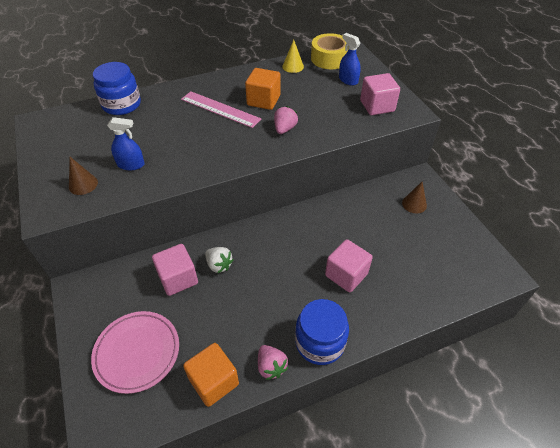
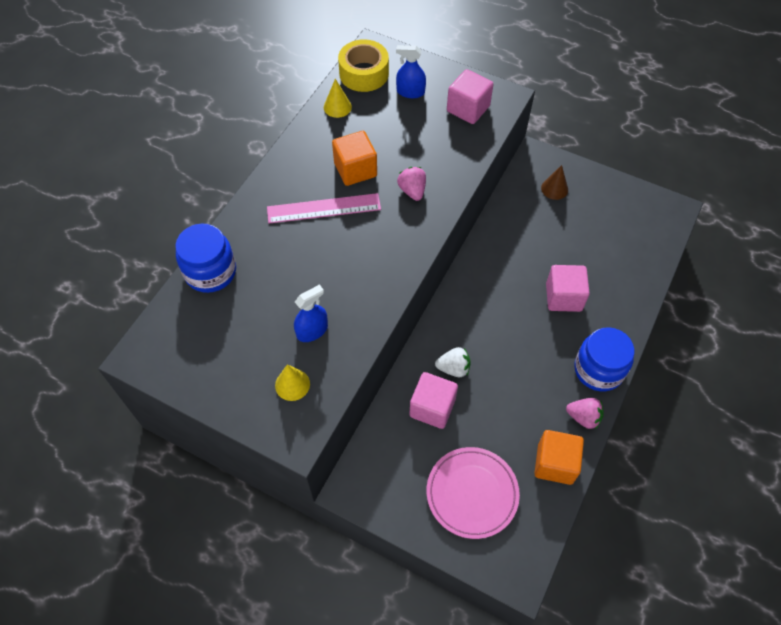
camera: 40 degrees left, 10 degrees up
brown cone [69,157,98,195] -> yellow cone [275,364,310,401]

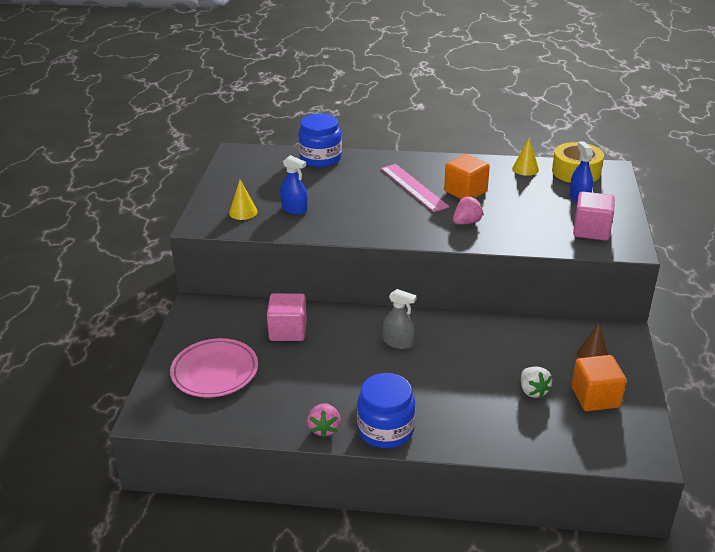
camera: 70 degrees right, 25 degrees down
white strawberry [435,347,471,377] -> white strawberry moved to [521,367,552,399]
orange cube [534,430,584,485] -> orange cube moved to [572,355,626,411]
pink cube [546,265,590,312] -> none
none -> grey spray bottle [383,289,417,349]

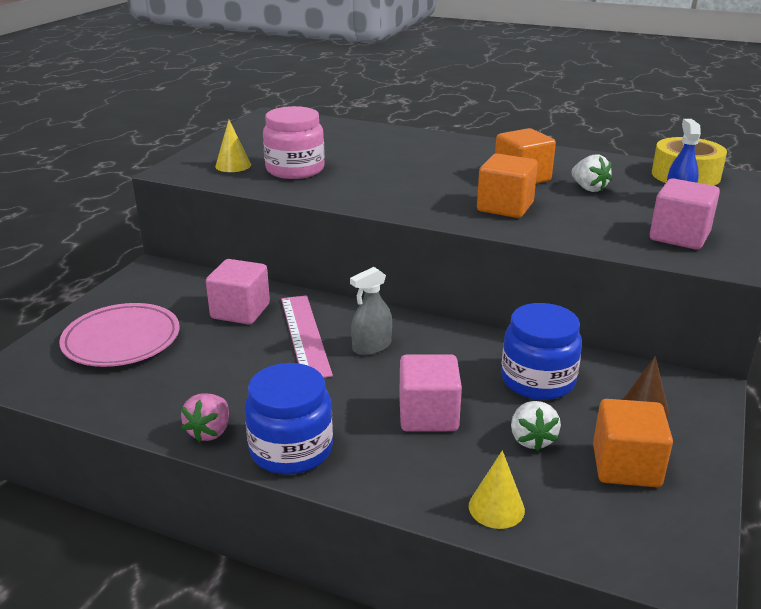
camera: 15 degrees right, 5 degrees down
blue spray bottle [280,155,308,215] -> pink jar [263,106,325,179]
blue jar [298,114,342,167] -> blue jar moved to [501,303,582,400]
pink ruler [381,164,449,212] -> pink ruler moved to [281,295,333,378]
grey spray bottle [383,289,417,349] -> grey spray bottle turned 105 degrees clockwise [350,267,392,355]
pink strawberry [453,197,484,225] -> orange cube [477,153,538,218]
yellow cone [512,137,539,176] -> yellow cone moved to [469,450,525,529]
none -> pink cube [399,354,462,432]
none -> white strawberry [572,155,612,192]

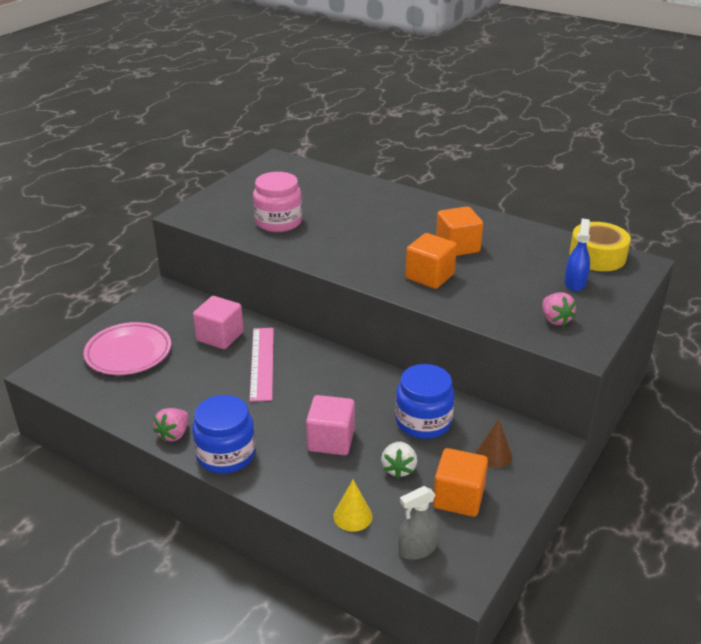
camera: 10 degrees right, 5 degrees up
yellow cone [215,120,251,172] -> none
grey spray bottle [350,267,392,355] -> grey spray bottle moved to [398,486,439,560]
white strawberry [572,155,612,192] -> none
pink cube [650,178,720,250] -> pink strawberry [542,292,576,326]

